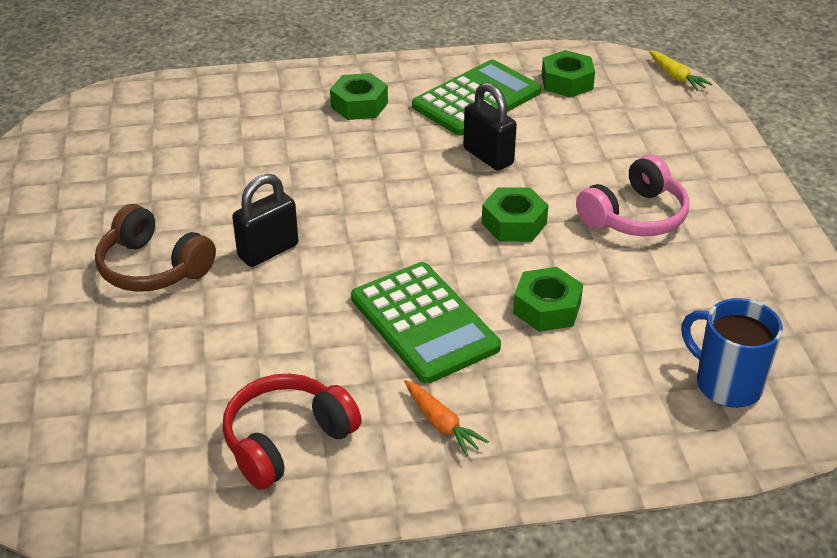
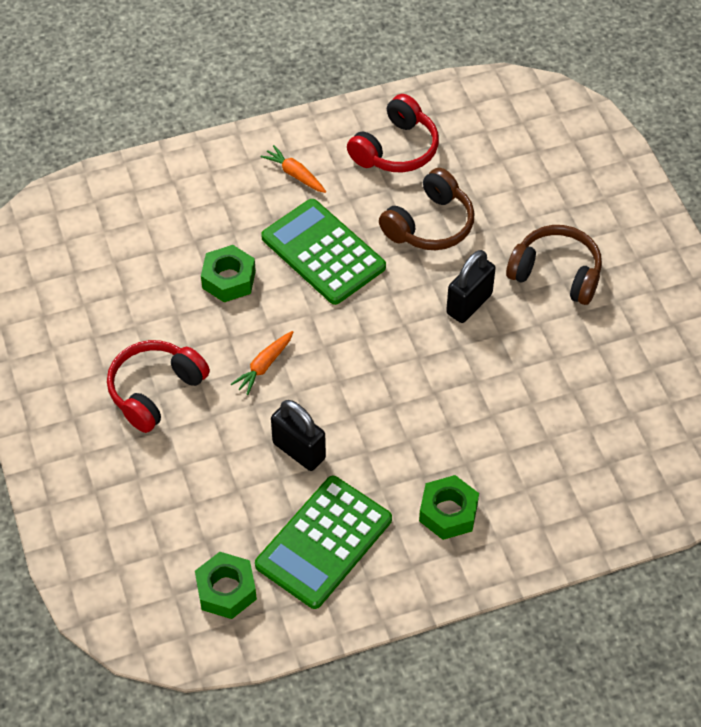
camera: 170 degrees right, 15 degrees up
green nut [482,187,548,242] -> orange carrot [231,331,293,395]
pink headphones [576,154,689,236] -> red headphones [107,340,210,433]
yellow carrot [649,51,713,91] -> none
blue mug [682,298,783,408] -> none
none -> brown headphones [379,168,475,250]

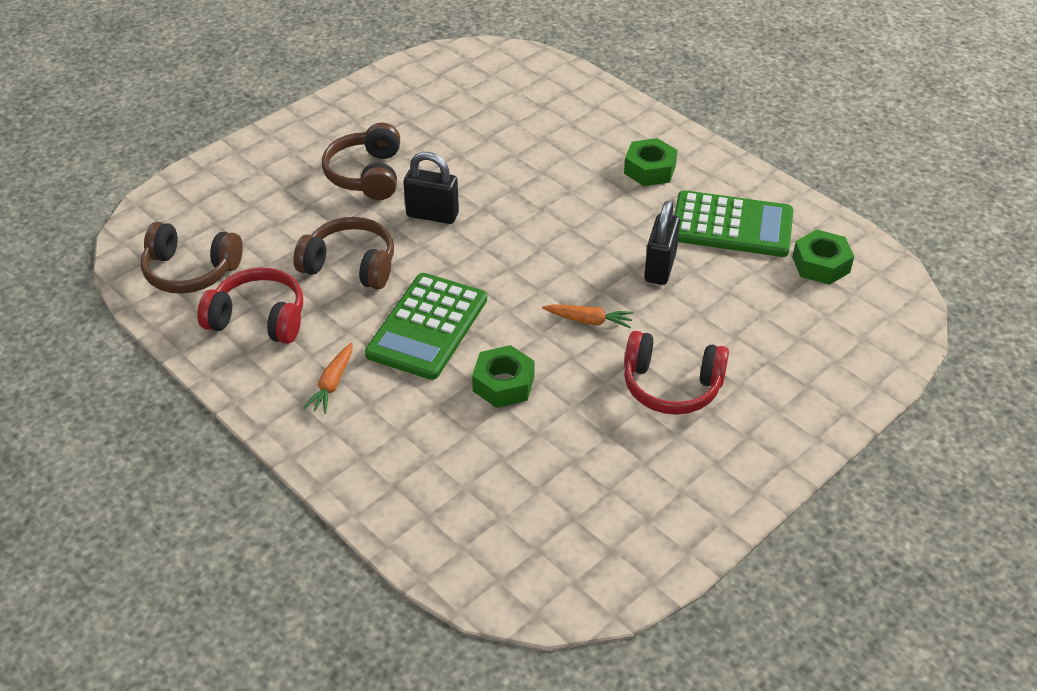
camera: 115 degrees left, 10 degrees down
none -> brown headphones [141,222,243,294]

